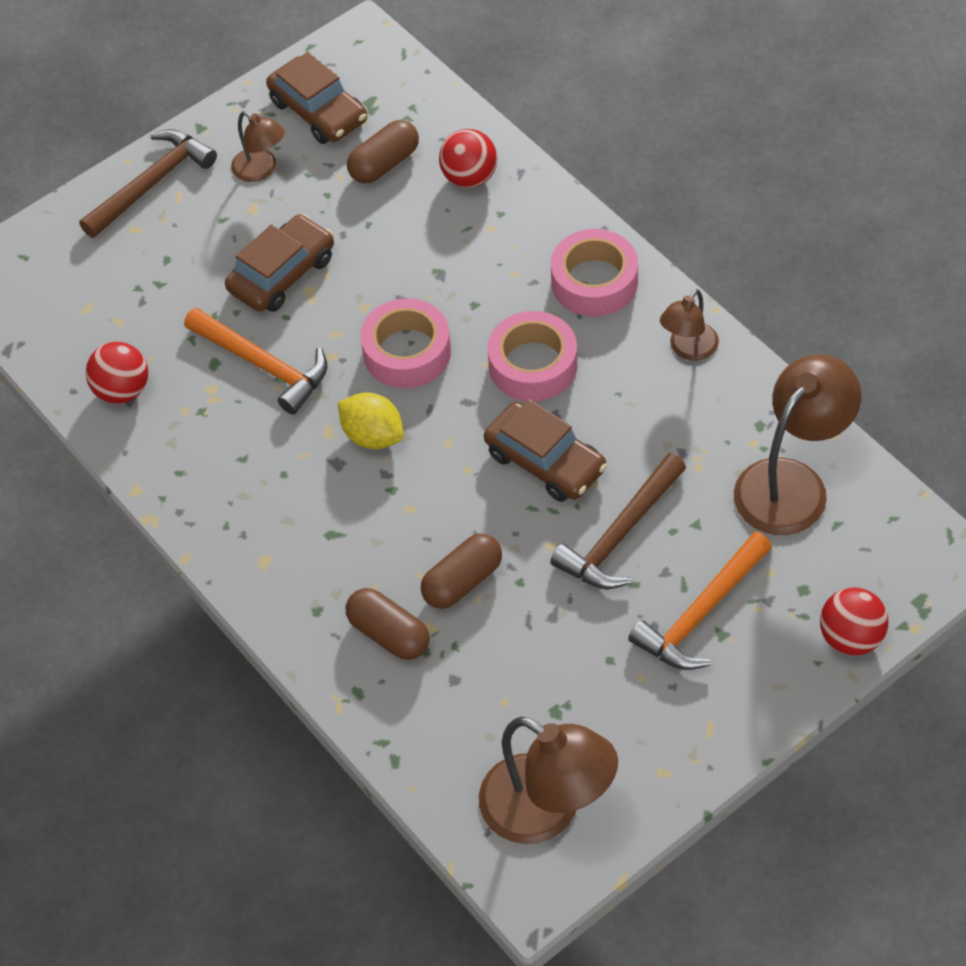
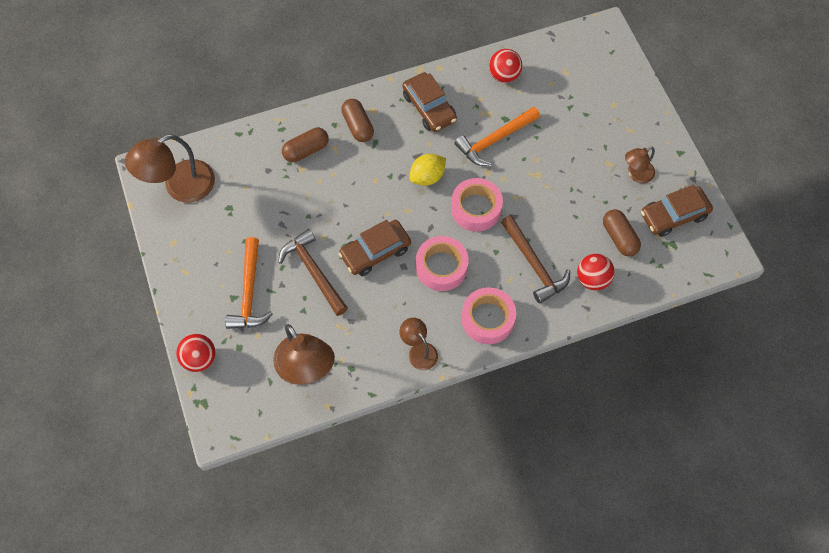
camera: 105 degrees right, 10 degrees up
brown hammer [79,129,217,238] -> brown hammer moved to [501,215,570,304]
brown car [225,214,334,312] -> brown car moved to [402,72,457,132]
brown capsule [421,534,502,609] -> brown capsule moved to [341,99,374,142]
orange hammer [628,531,772,670] -> orange hammer turned 150 degrees counterclockwise [225,237,273,329]

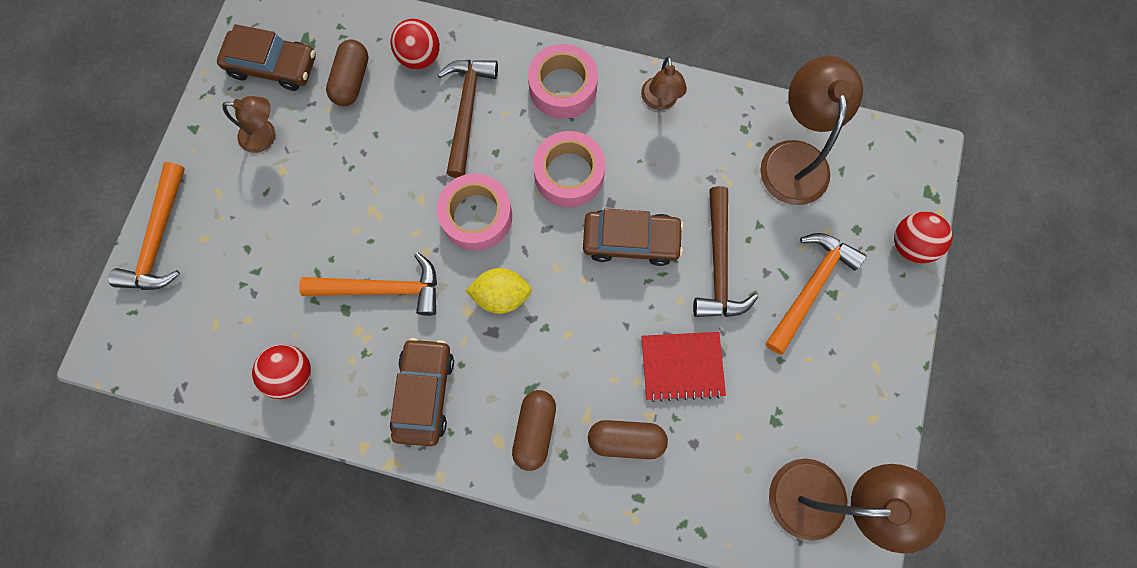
camera: 145 degrees left, 10 degrees up
none -> orange hammer [108,162,185,290]
none -> red notebook [642,332,726,402]

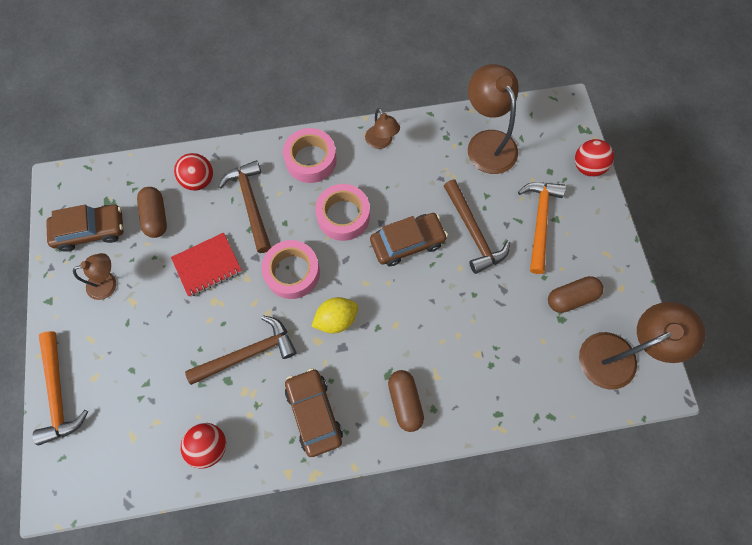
camera: 25 degrees left, 5 degrees down
orange hammer [299,253,437,316] -> brown hammer [185,315,297,385]
brown capsule [588,420,668,459] -> brown capsule moved to [548,276,604,313]
red notebook [642,332,726,402] -> red notebook moved to [171,233,242,297]

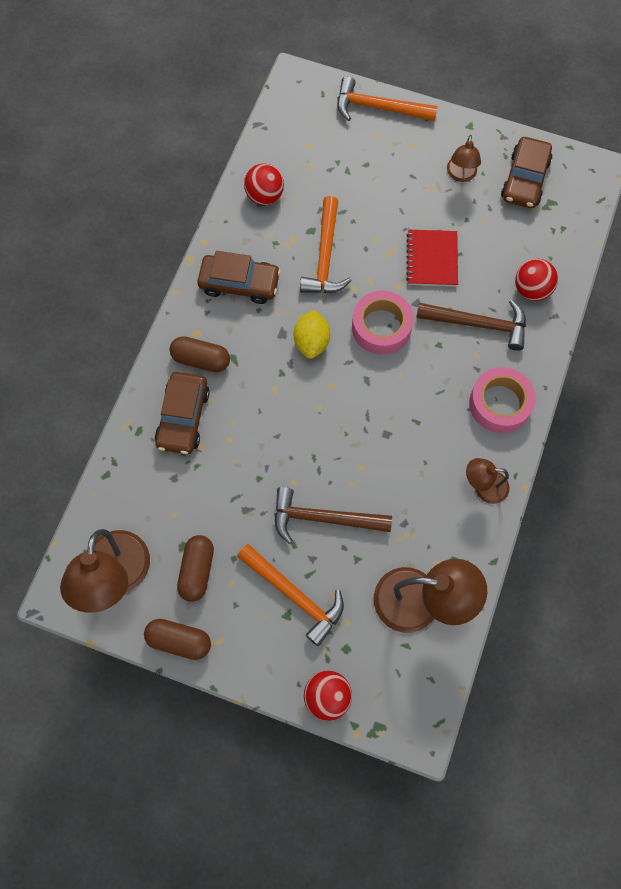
camera: 120 degrees right, 0 degrees up
brown capsule [137,187,167,238] -> brown capsule moved to [144,619,211,660]
brown hammer [185,315,297,385] -> orange hammer [300,196,352,293]
pink tape [315,184,370,241] -> none
brown car [370,213,448,266] -> brown car moved to [155,372,210,454]

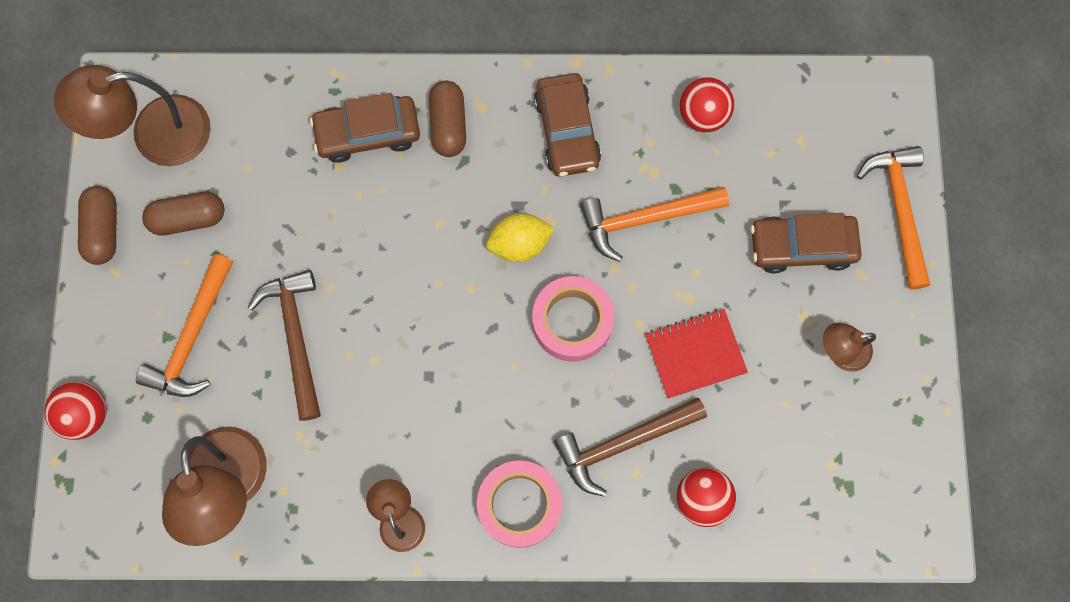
camera: 70 degrees right, 5 degrees up
brown hammer [416,300,526,351] -> brown hammer turned 75 degrees clockwise [554,397,707,497]
brown car [501,137,552,208] -> brown car moved to [750,213,862,274]

